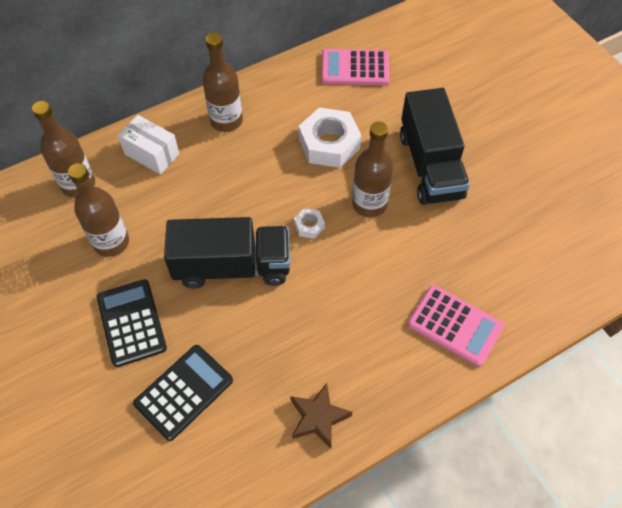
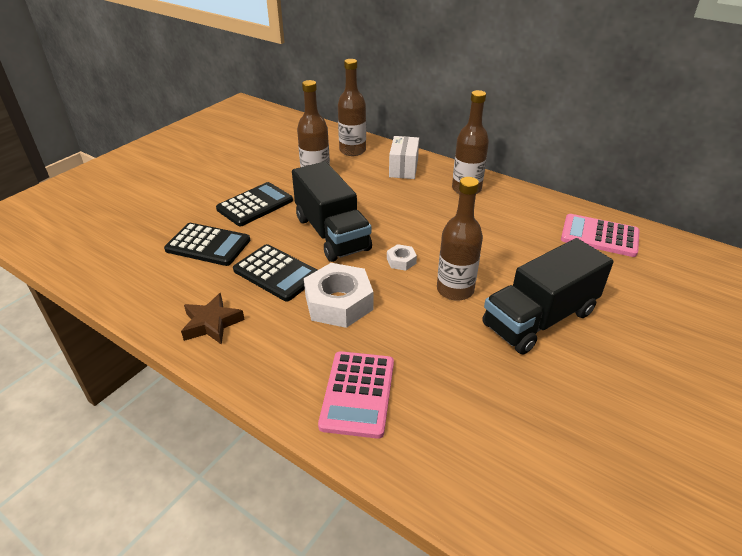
camera: 65 degrees right, 20 degrees down
white nut [299,107,361,168] -> white nut moved to [304,263,373,328]
pink calculator [321,49,389,85] -> pink calculator turned 45 degrees counterclockwise [561,214,640,257]
none -> black calculator [233,244,317,301]

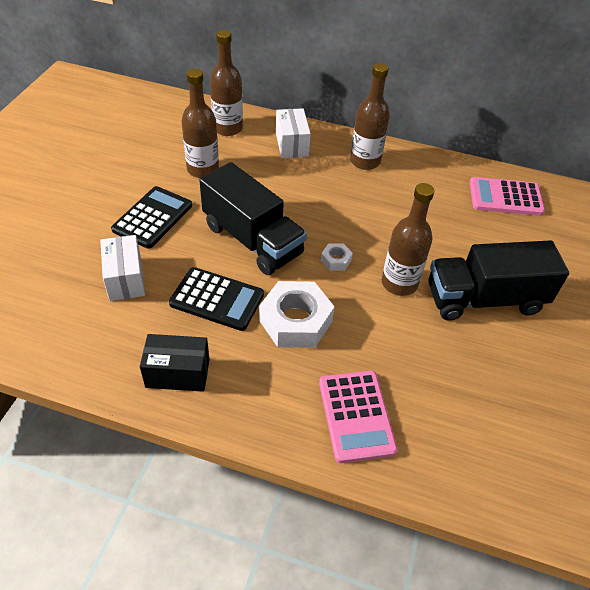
camera: 20 degrees left, 10 degrees up
black calculator [164,223,250,266] -> white box [100,235,145,301]
brown star [181,293,245,345] -> black box [140,334,210,392]
black truck [482,238,613,354] -> black truck turned 45 degrees clockwise [428,240,569,321]

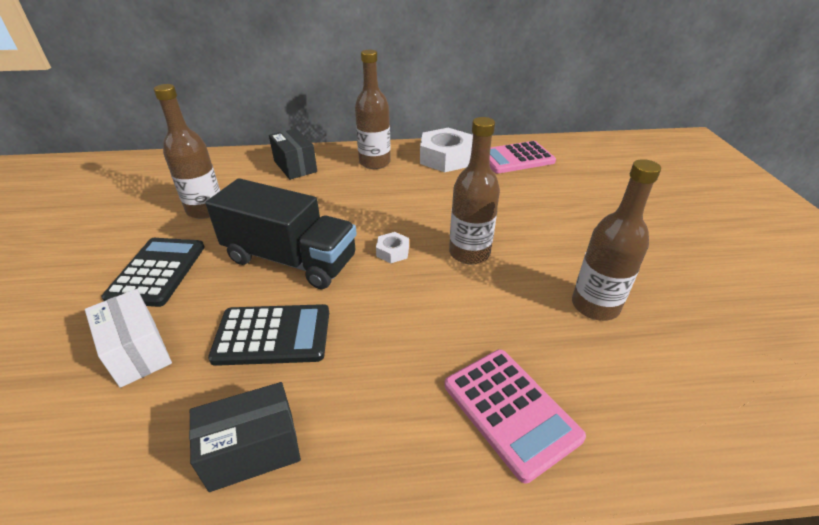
camera: 20 degrees left, 10 degrees down
brown bottle [210,30,243,136] -> brown bottle moved to [572,159,661,321]
white nut [259,281,334,348] -> white nut moved to [420,128,473,172]
white box [276,108,311,158] -> black box [269,128,317,180]
black truck [428,240,569,321] -> none

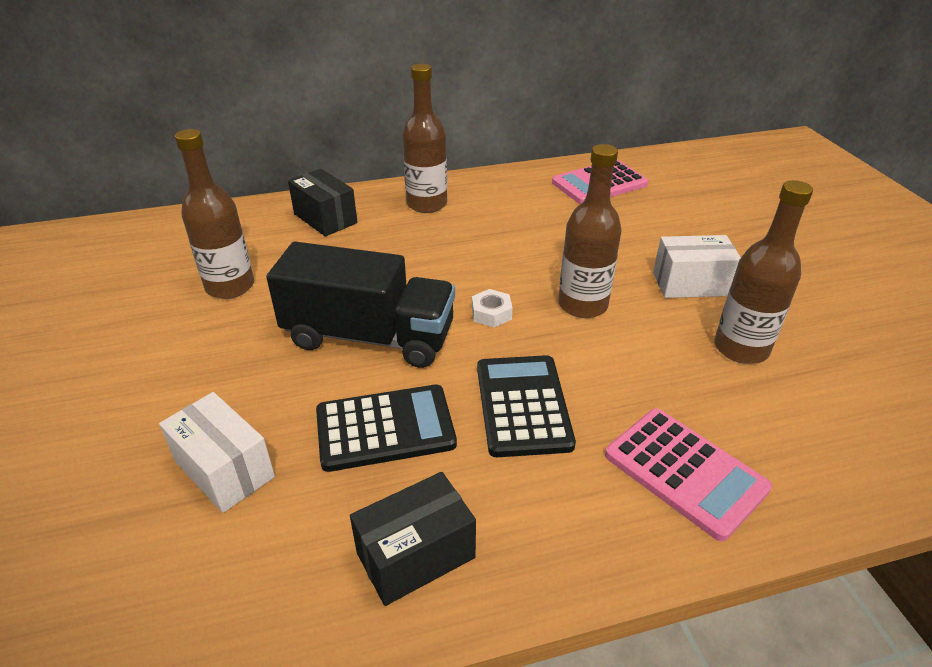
camera: 10 degrees left, 0 degrees up
black calculator [102,238,205,307] -> black calculator moved to [477,355,576,457]
white nut [420,128,473,172] -> none
none -> white box [653,235,741,298]

